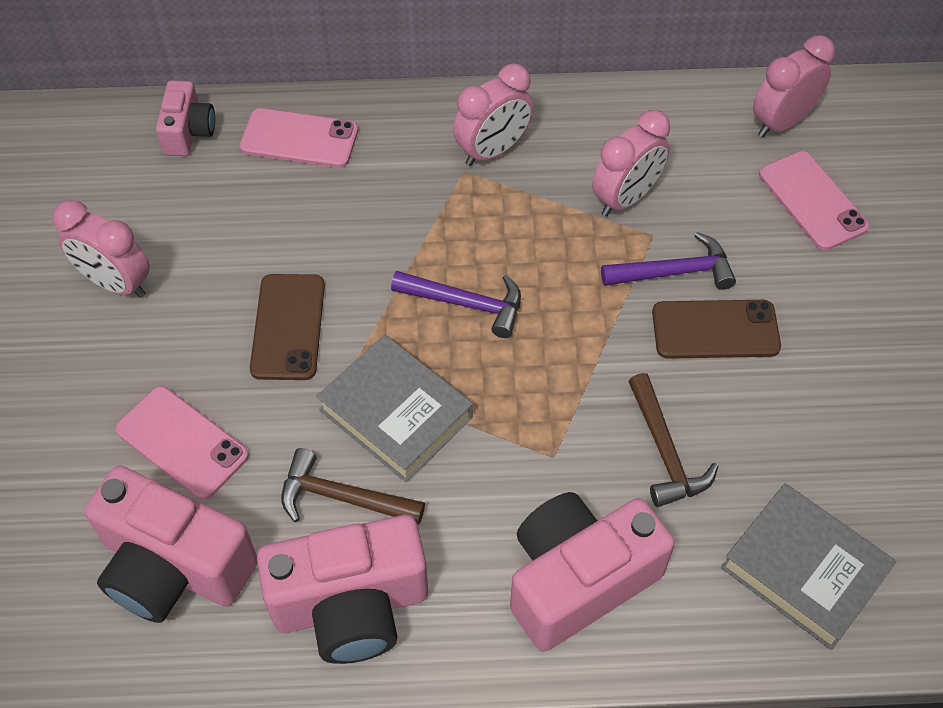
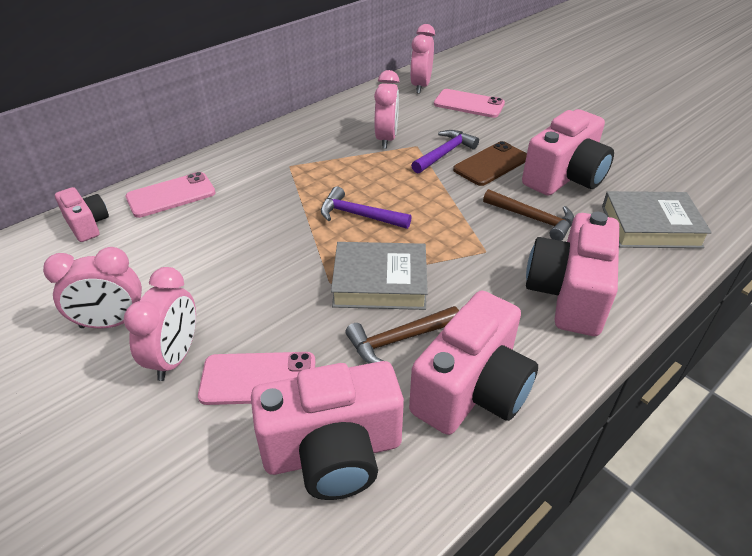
camera: 40 degrees left, 15 degrees down
brown phone [250,274,325,380] -> none
purple hammer [391,271,521,338] -> purple hammer turned 135 degrees counterclockwise [321,187,412,229]
pink clock [453,64,533,166] -> pink clock moved to [124,267,196,381]
none -> pink camera [522,109,614,196]

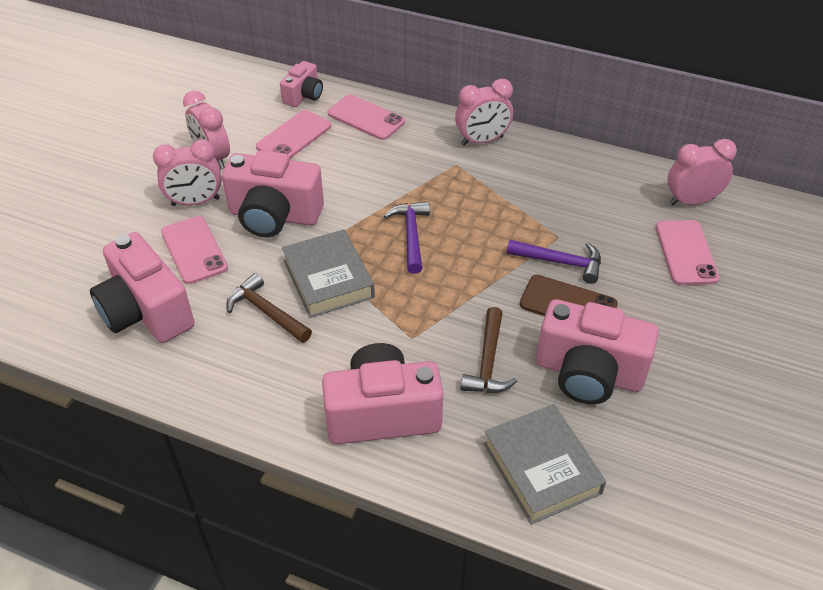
camera: 65 degrees right, 5 degrees up
pink clock [374,70,399,149] -> pink clock moved to [455,79,513,146]
pink camera [409,291,538,435] -> pink camera moved to [222,150,324,237]
none -> pink phone [256,110,331,159]

